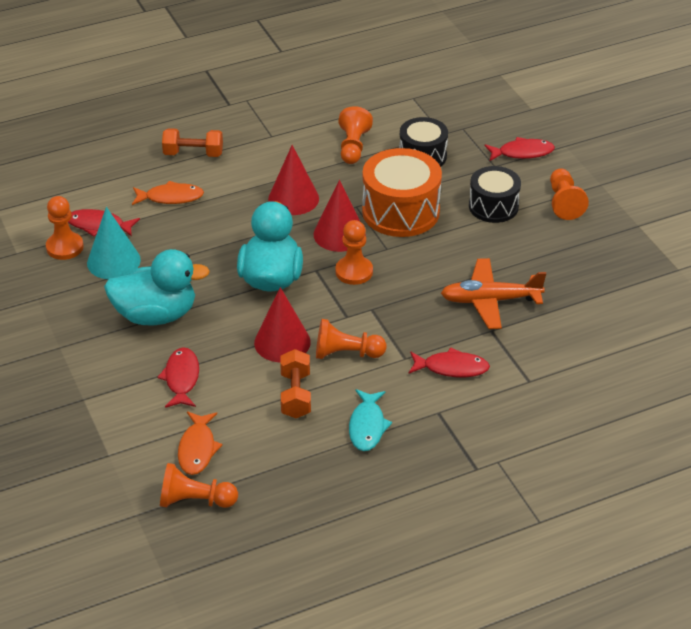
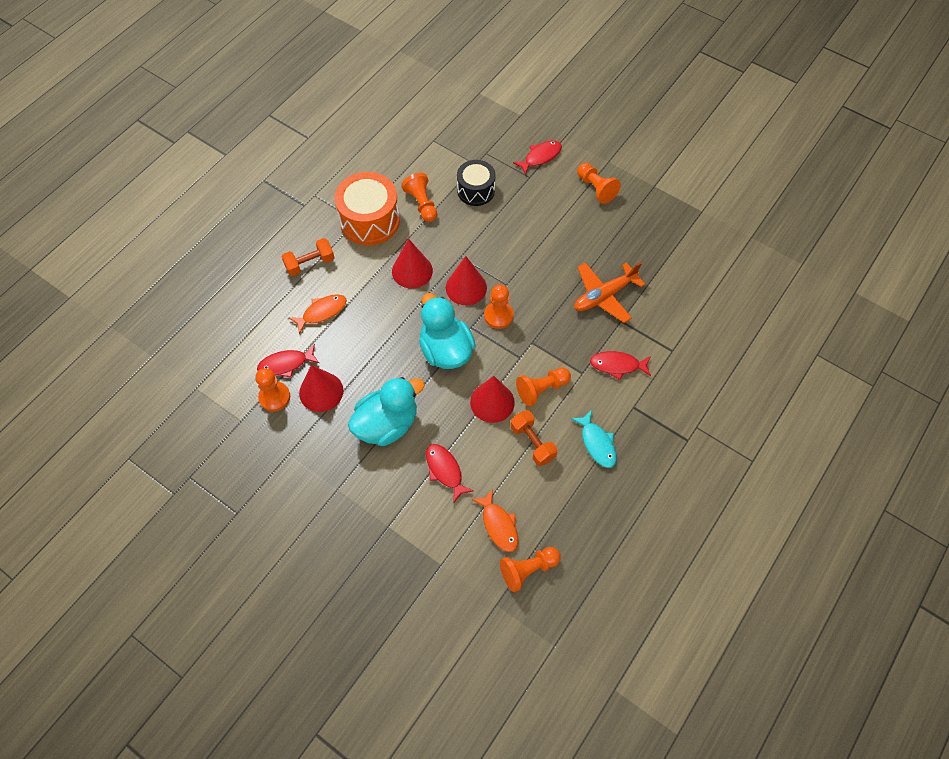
camera: 30 degrees left, 20 degrees up
turquoise cone [87,207,141,279] -> red cone [299,365,343,412]
orange drum [362,148,442,237] -> orange drum moved to [334,172,400,246]
red fish [409,347,490,377] -> red fish turned 150 degrees counterclockwise [590,351,651,380]
black drum [469,166,521,223] -> none

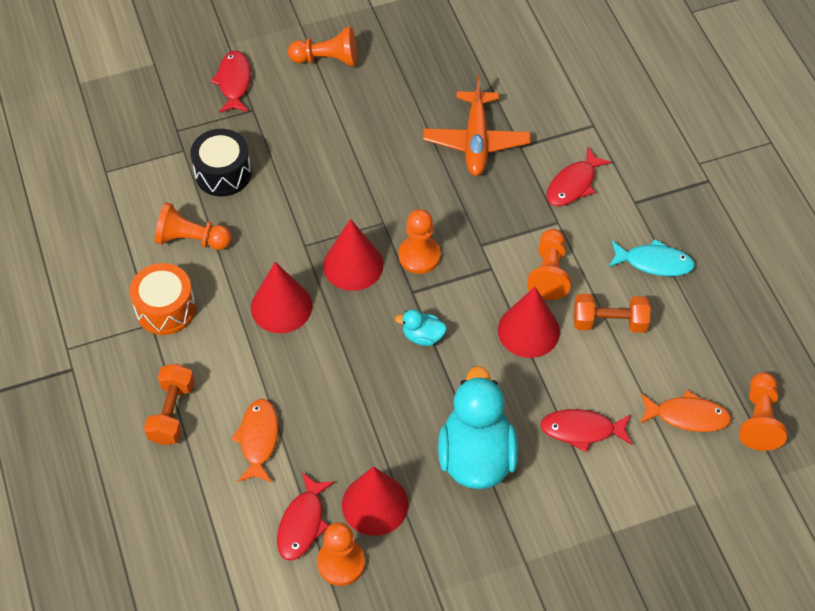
camera: 55 degrees left, 5 degrees down
orange drum [334,172,400,246] -> orange drum [130,263,196,335], size x0.64
turquoise duck [419,293,476,369] -> turquoise duck [395,309,447,346], size x0.44

